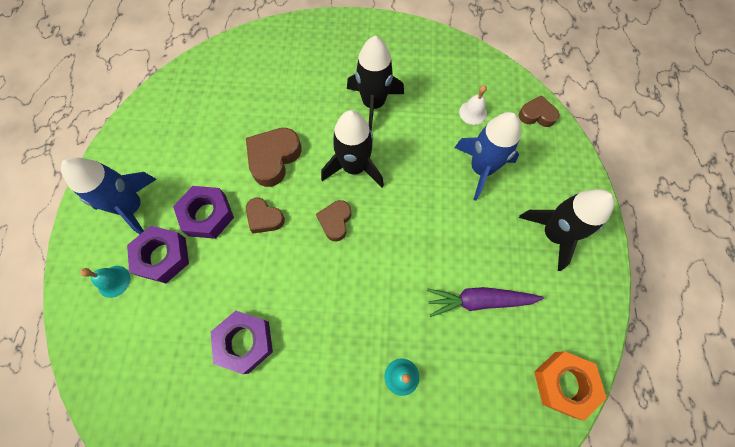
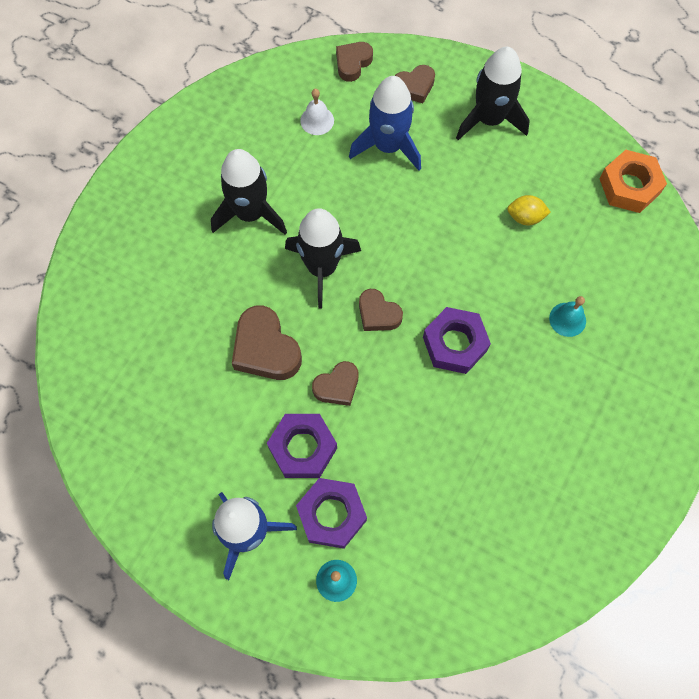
camera: 65 degrees left, 0 degrees up
purple nut [211,311,273,374] -> purple nut moved to [423,307,491,374]
purple carrot [427,287,544,317] -> yellow lemon [507,195,551,225]
none -> brown heart [395,65,435,103]

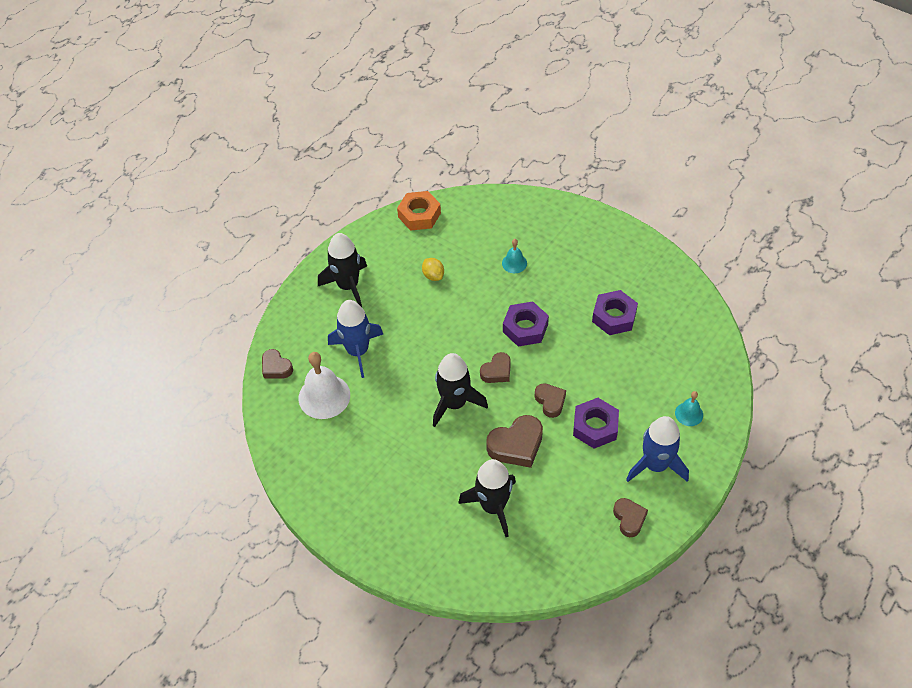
camera: 80 degrees left, 15 degrees down
black rocket [211,149,287,235] -> black rocket moved to [458,459,516,537]
purple nut [296,478,367,549] -> purple nut moved to [592,290,638,335]
white bell [300,89,334,135] -> white bell [298,352,350,419], size x1.91
brown heart [395,65,435,103] -> brown heart moved to [613,498,648,537]
yellow lemon [507,195,551,225] -> yellow lemon turned 45 degrees counterclockwise [422,258,444,281]

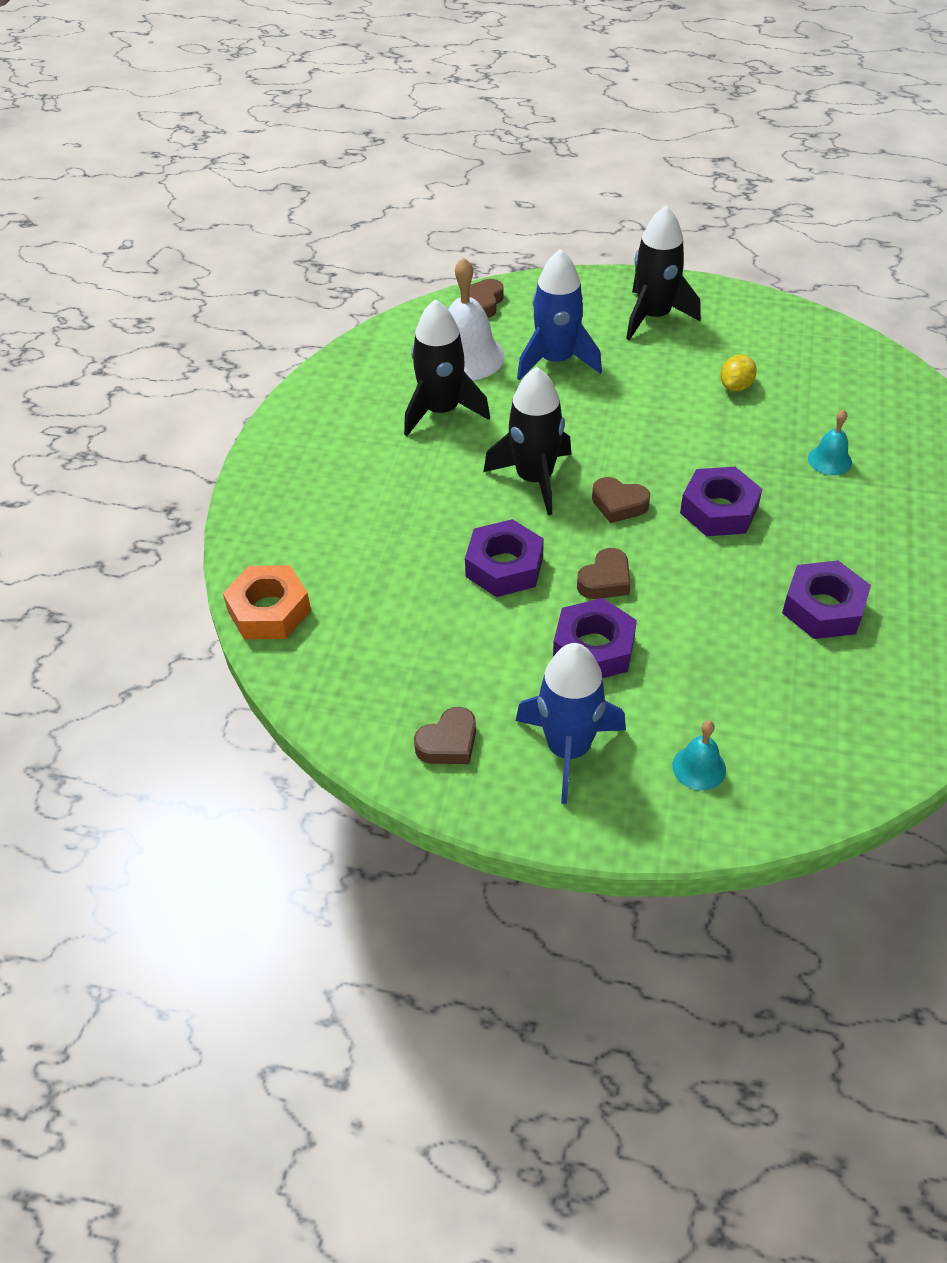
camera: 65 degrees right, 5 degrees down
orange nut [397,191,441,231] -> orange nut moved to [223,565,311,639]
black rocket [458,459,516,537] -> black rocket moved to [404,299,490,436]
brown heart [486,415,543,468] -> purple nut [465,519,544,597]

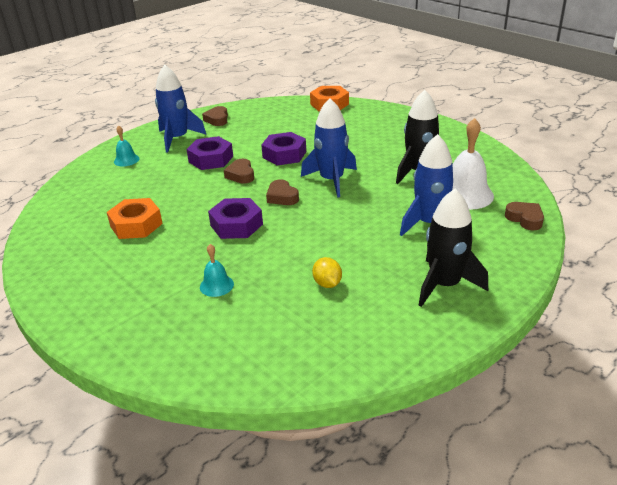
camera: 125 degrees right, 15 degrees down
black rocket [483,367,571,515] -> blue rocket [301,98,357,198]
brown heart [592,477,650,523] -> brown heart turned 90 degrees counterclockwise [266,179,299,205]
purple nut [782,560,871,639] -> orange nut [107,198,163,239]

